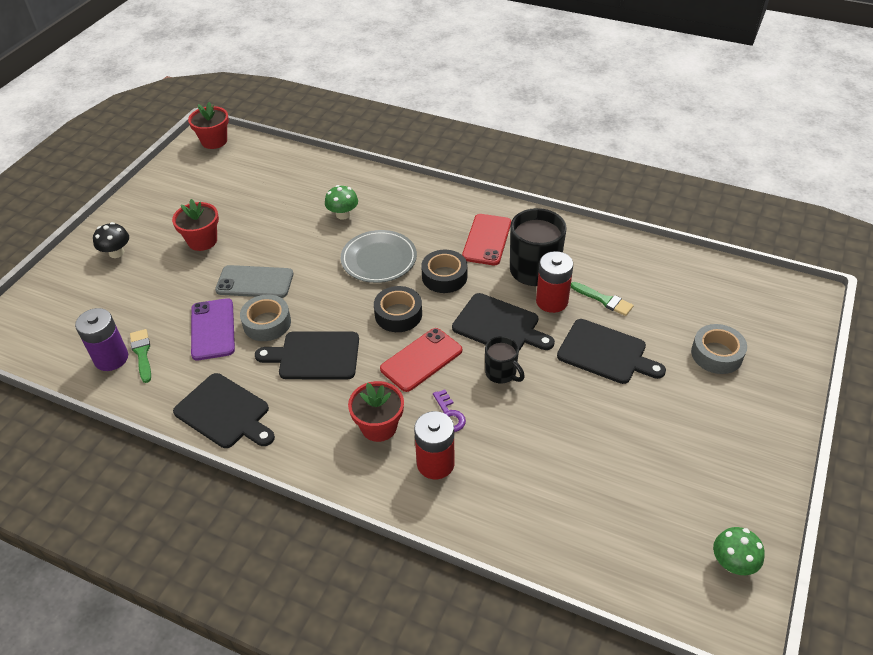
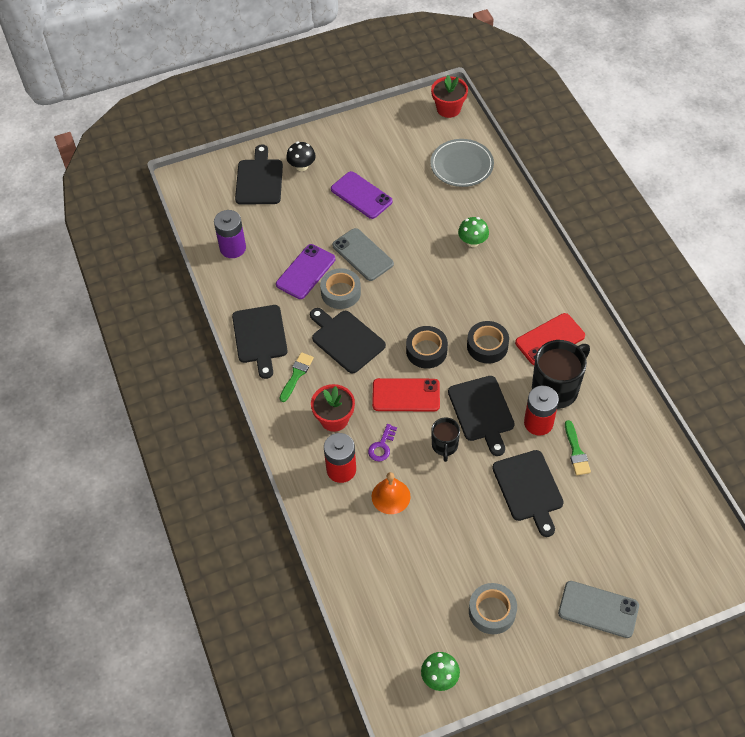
camera: 45 degrees right, 10 degrees up
green brush [130,329,151,383] -> green brush moved to [280,352,314,402]
red flower pot [172,199,219,251] -> purple phone [331,171,393,219]
grey plate [341,230,417,283] -> grey plate moved to [430,139,494,187]
grey tape [691,324,747,374] -> grey tape moved to [469,583,517,634]
none -> black cutting board [235,144,283,205]
none -> orange bell [372,472,411,514]
none -> grey phone [558,581,639,638]

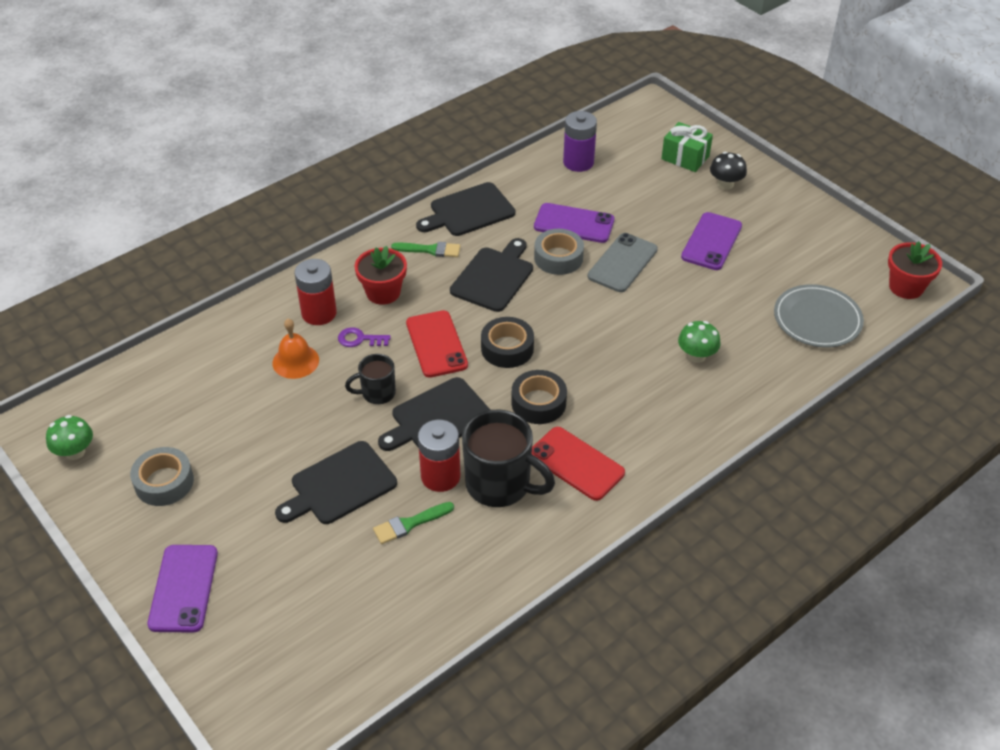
camera: 70 degrees right, 10 degrees down
black cutting board [235,144,283,205] -> green gift [661,122,713,172]
grey phone [558,581,639,638] -> purple phone [147,545,218,633]

